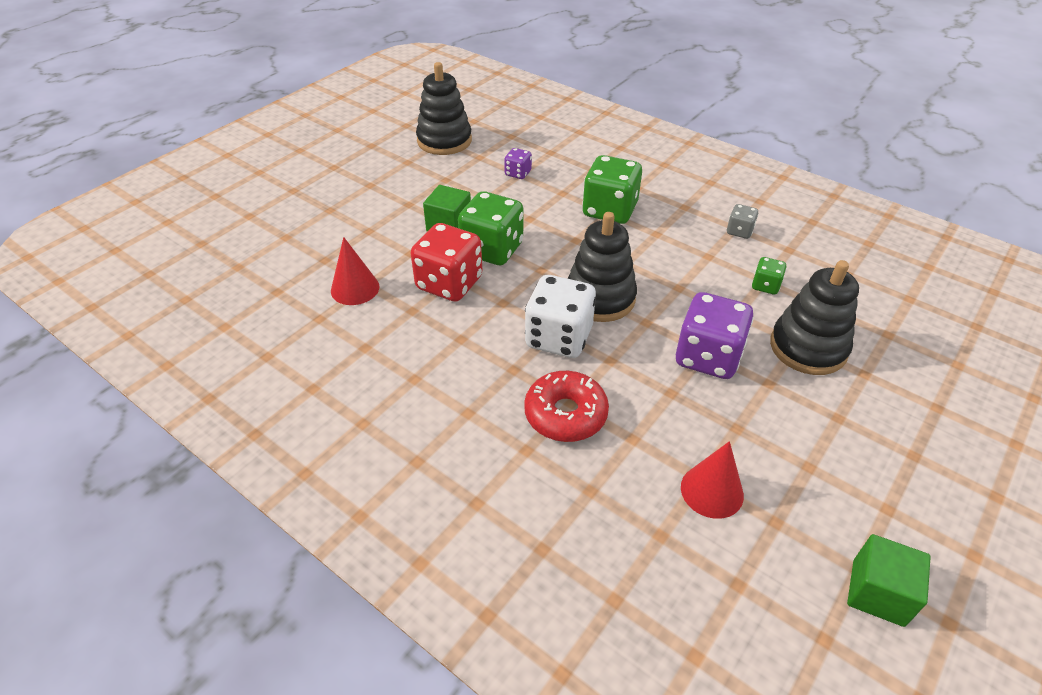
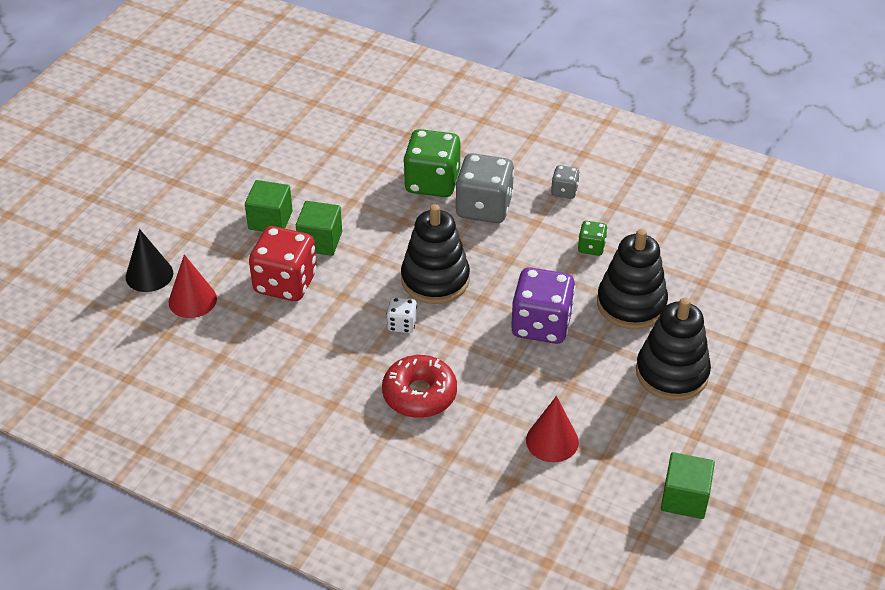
camera: 10 degrees left, 0 degrees up
black stacking toy [416,62,472,155] -> black stacking toy moved to [636,298,711,401]
green dice [458,191,523,265] -> green cube [296,201,342,256]
purple dice [504,148,532,179] -> none
white dice [525,275,596,358] -> white dice [386,297,417,333], size x0.49
none -> black cone [126,229,173,292]
none -> grey dice [455,153,514,223]

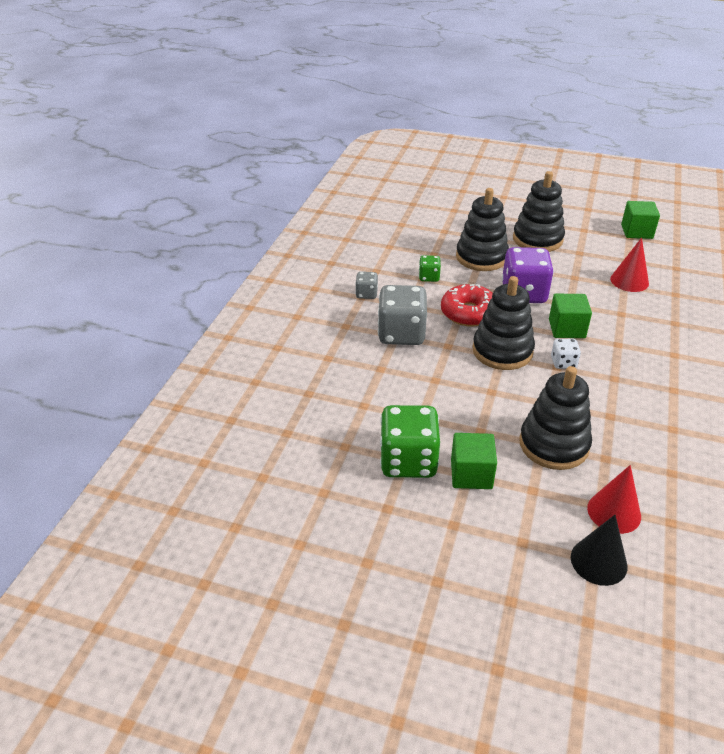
camera: 100 degrees left, 5 degrees down
red dice [249,226,317,301] -> black stacking toy [519,366,592,470]
green cube [296,201,342,256] -> green cube moved to [549,294,592,338]
red donut [382,355,457,418] -> red donut moved to [441,284,493,327]
green dice [403,129,460,197] -> green dice moved to [380,405,440,478]

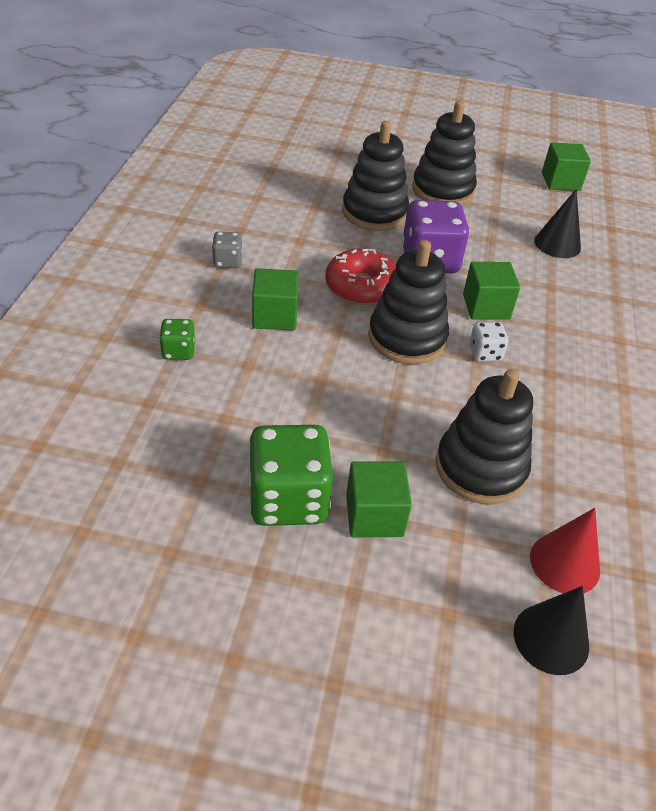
camera: 10 degrees left, 5 degrees up
grey dice [378,285,427,345] -> green cube [252,268,299,331]
green dice [419,255,441,282] -> green dice moved to [159,319,195,360]
red cone [610,238,649,292] -> black cone [534,189,581,258]

